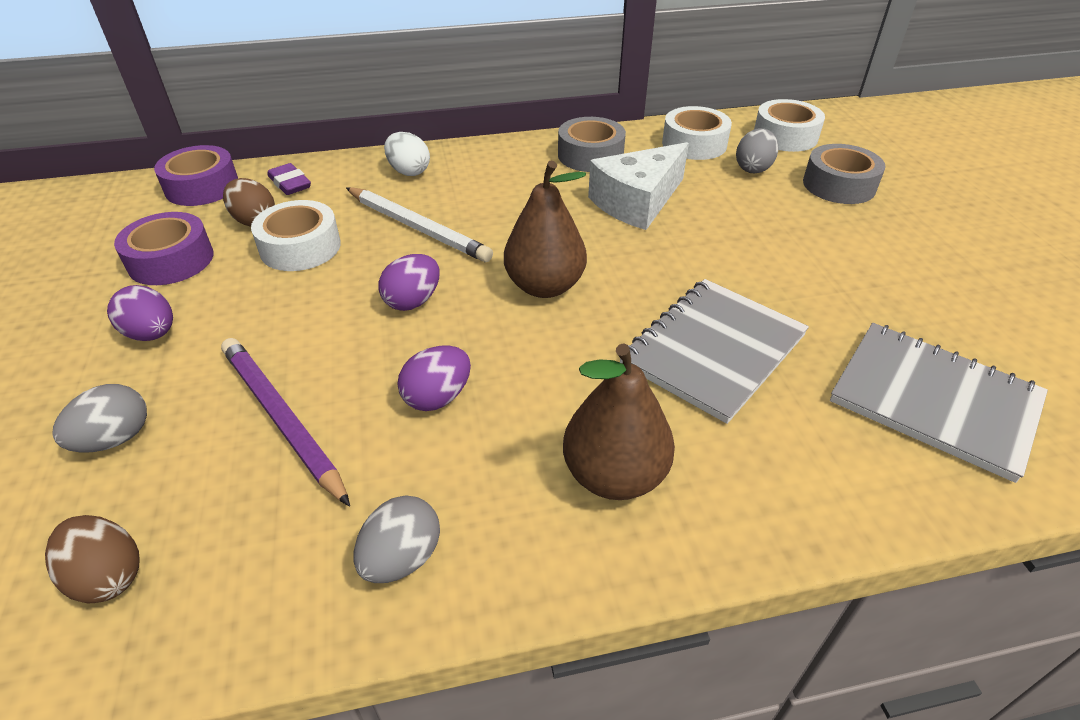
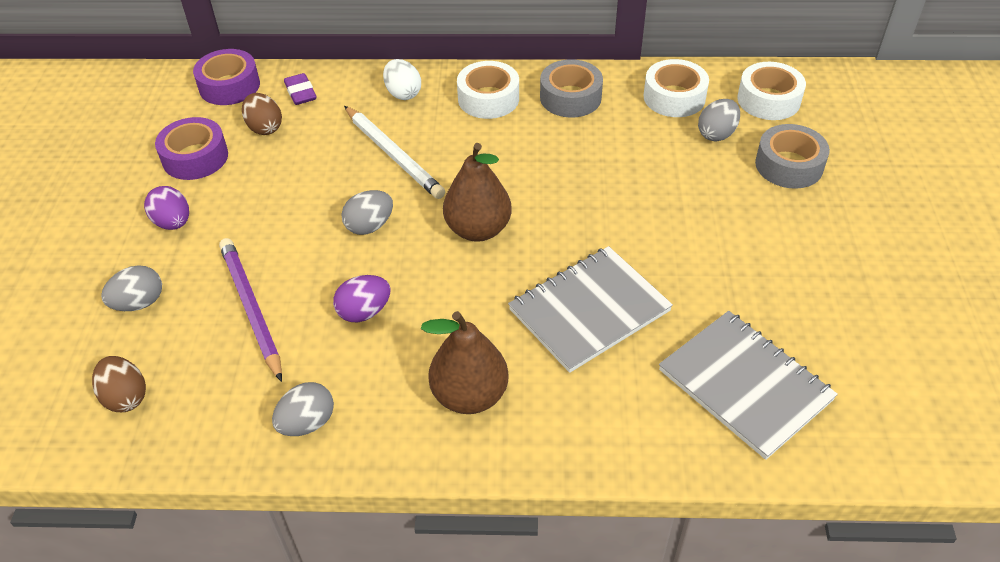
camera: 15 degrees right, 5 degrees up
white tape [251,200,341,271] -> white tape moved to [457,61,519,119]
purple egg [378,254,440,311] -> grey egg [341,190,393,235]
white cheese [588,142,689,230] -> none

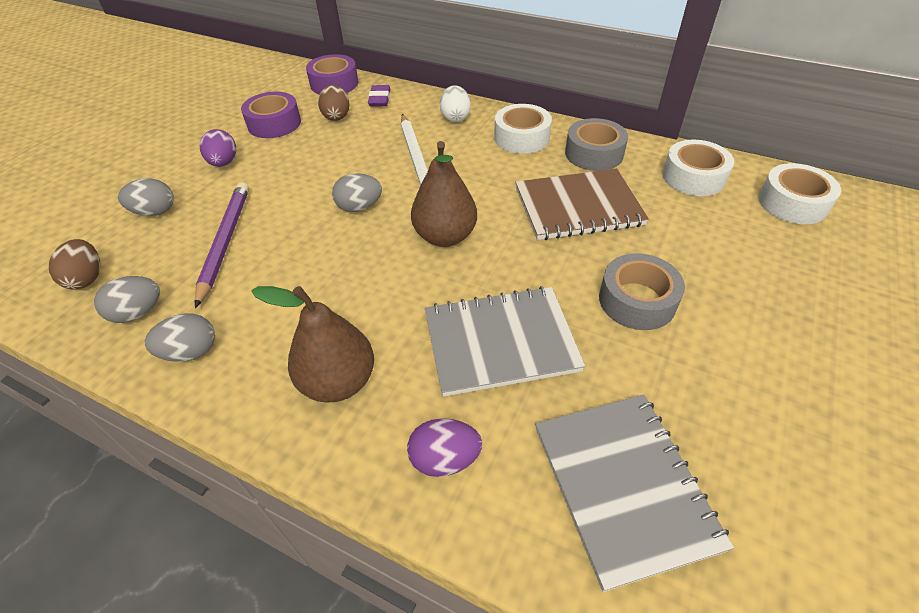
camera: 25 degrees right, 0 degrees up
purple egg [333,275,391,322] -> purple egg moved to [407,418,482,477]
grey egg [698,99,740,142] -> grey egg moved to [94,276,160,323]
grey tape [755,124,830,189] -> grey tape moved to [599,253,685,330]
none -> brown notebook [515,169,649,240]

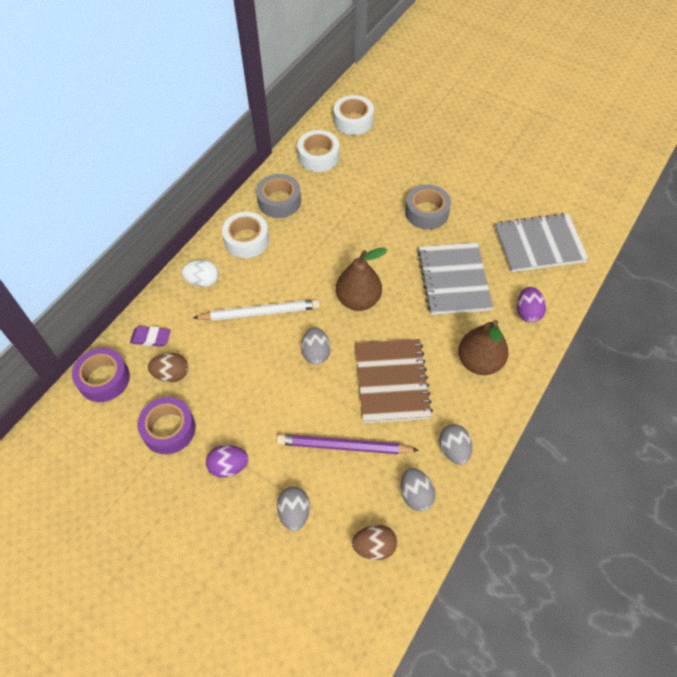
camera: 85 degrees left, 10 degrees up
brown notebook [515,169,649,240] -> brown notebook moved to [356,339,433,423]

